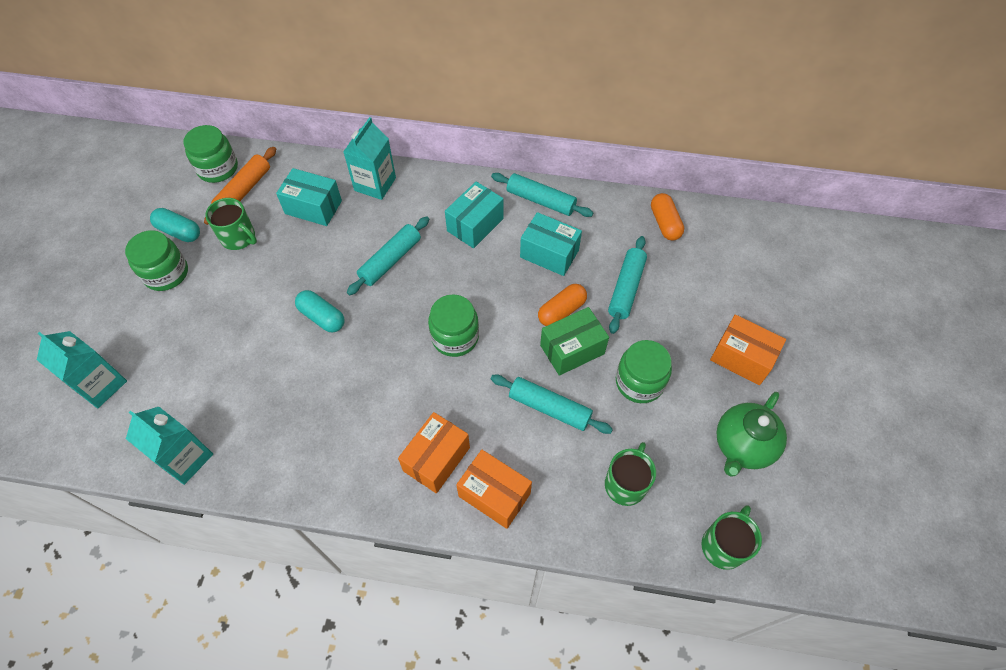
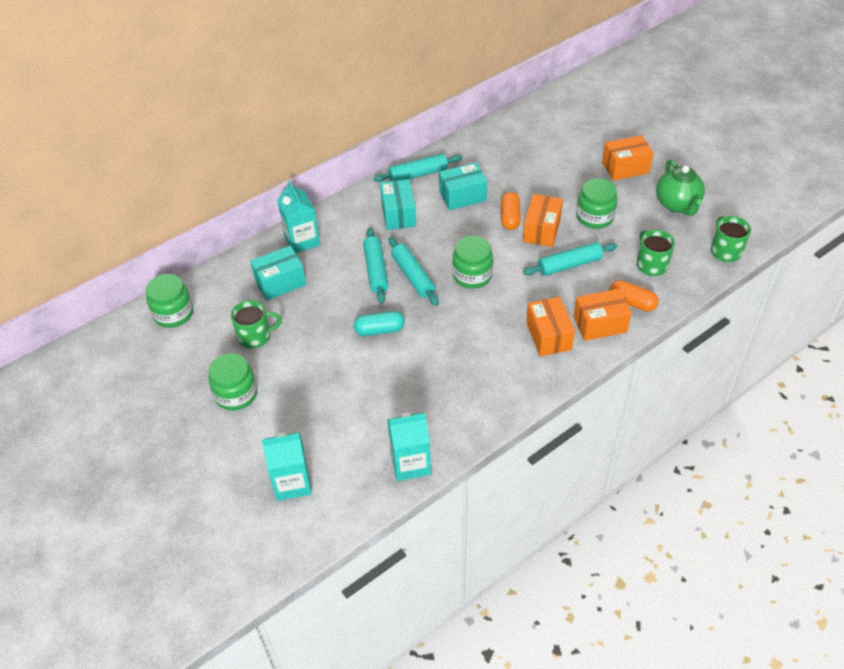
camera: 45 degrees left, 10 degrees down
turquoise capsule [150,208,200,242] -> none
orange rolling pin [204,147,276,225] -> none
green box [540,307,609,376] -> orange box [523,194,563,247]
turquoise rolling pin [608,236,647,334] -> turquoise rolling pin moved to [389,237,439,306]
orange capsule [651,193,684,241] -> orange capsule moved to [609,280,659,312]

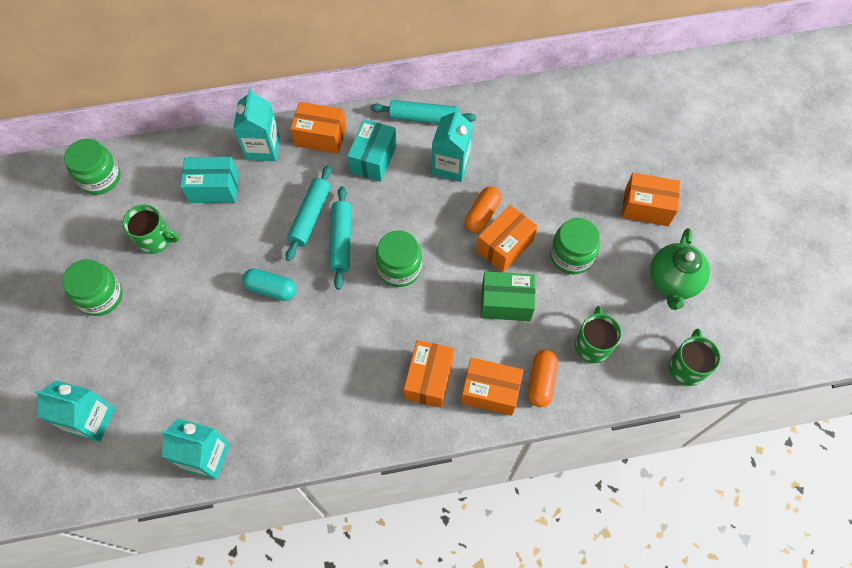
camera: 25 degrees right, 15 degrees up
turquoise box [439,162,487,210] -> turquoise carton [432,108,473,182]
turquoise rolling pin [523,242,617,276] -> green box [481,271,536,321]
orange capsule [609,280,659,312] -> orange capsule turned 45 degrees clockwise [528,350,558,407]
none -> orange box [290,102,346,154]

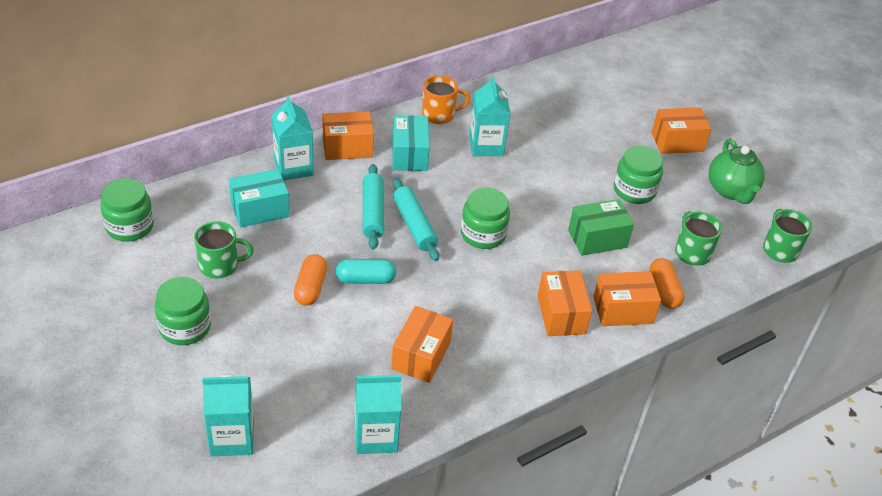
camera: 25 degrees left, 20 degrees down
turquoise rolling pin [371,100,476,124] -> orange mug [422,75,470,124]
orange capsule [465,186,501,233] -> orange capsule moved to [294,254,327,305]
orange box [476,205,538,272] -> orange box moved to [391,306,453,383]

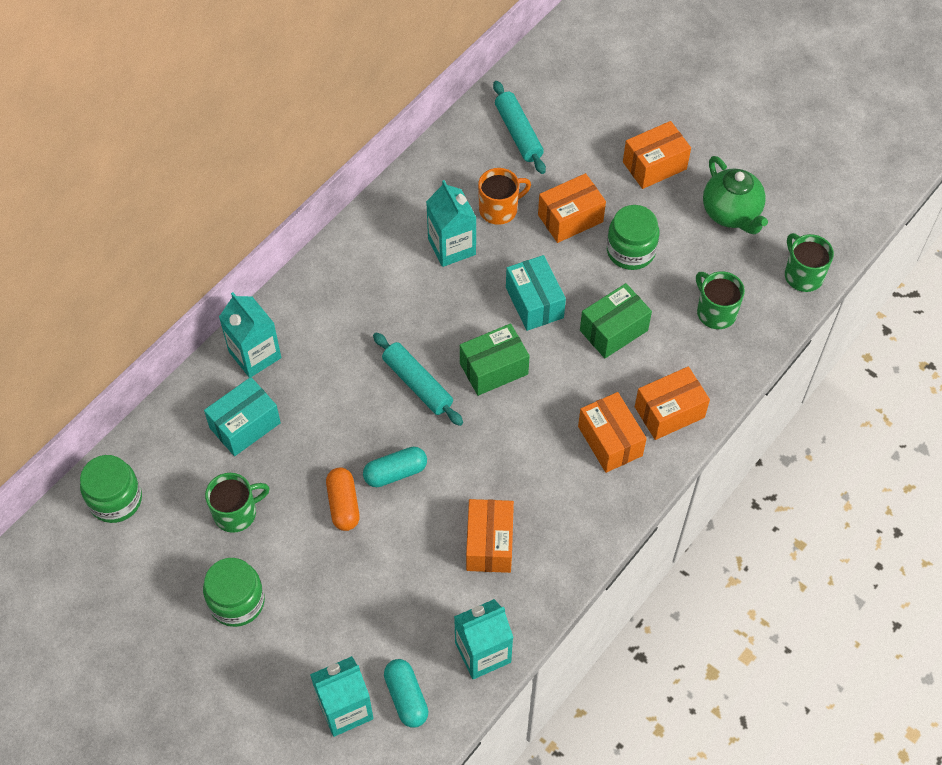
camera: 15 degrees left, 15 degrees up
orange box [323,111,374,160] -> orange box moved to [538,173,606,243]
turquoise rolling pin [363,164,384,250] -> turquoise rolling pin moved to [493,81,546,174]
turquoise box [392,115,430,171] -> turquoise box moved to [506,255,566,331]
orange mug [422,75,470,124] -> orange mug moved to [478,168,531,225]
green jar [461,188,510,249] -> green box [460,323,530,396]
orange capsule [649,258,684,309] -> none
none -> turquoise capsule [384,659,428,728]

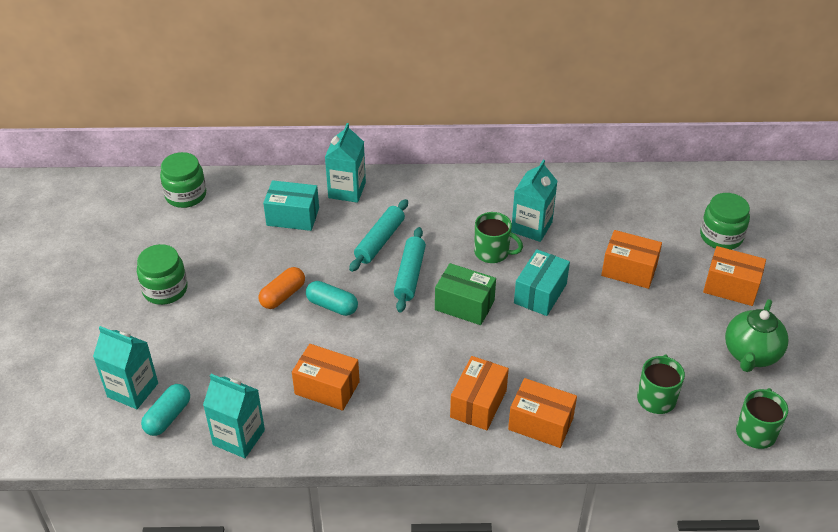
camera: 50 degrees right, 15 degrees down
green mug [205,473,270,533] -> green mug moved to [474,212,523,263]
orange box [466,499,514,573] -> orange box turned 60 degrees clockwise [292,344,360,411]
orange mug [478,168,531,225] -> none
turquoise rolling pin [493,81,546,174] -> turquoise rolling pin moved to [349,199,408,272]
green box [580,283,652,358] -> none
green jar [607,205,659,270] -> green jar moved to [700,193,750,250]

